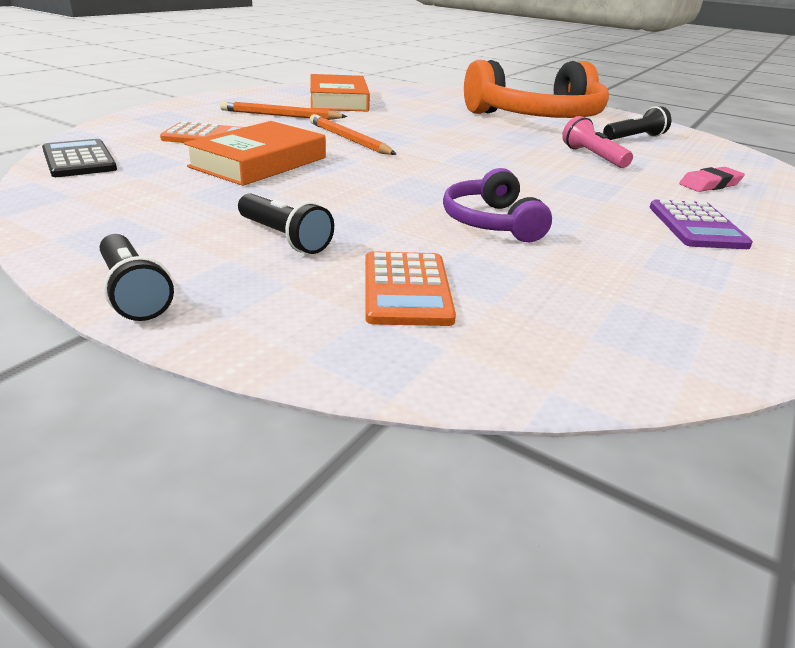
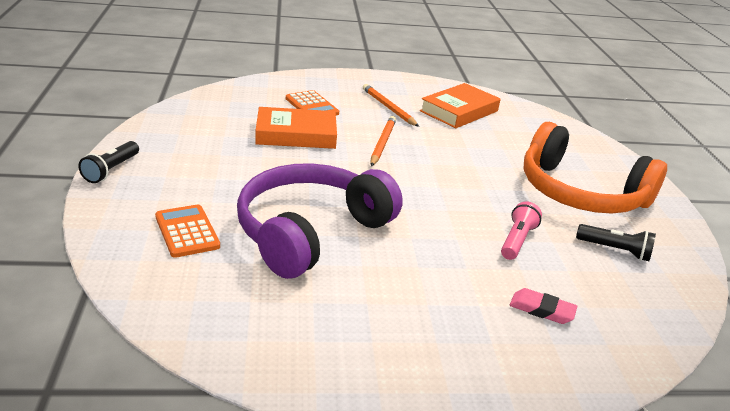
camera: 50 degrees right, 0 degrees up
black calculator [42,139,117,177] -> none
black flashlight [238,193,334,254] -> none
orange calculator [365,251,456,326] -> orange calculator turned 105 degrees clockwise [155,204,220,258]
purple headphones [443,168,552,242] -> purple headphones [237,163,403,279], size x2.03
purple calculator [649,200,753,249] -> none

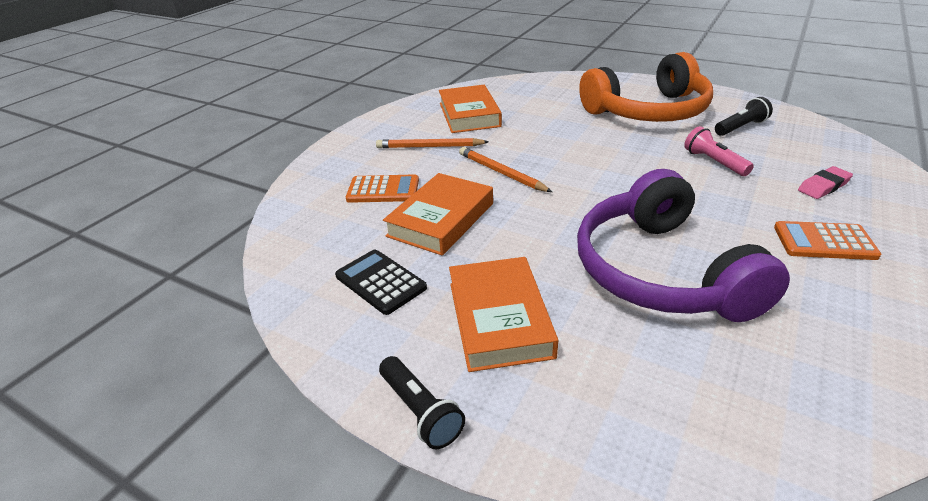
camera: 50 degrees left, 5 degrees up
orange calculator [155,204,220,258] -> orange calculator moved to [774,221,881,260]
none -> black calculator [335,250,427,315]
none -> orange book [449,257,558,372]

